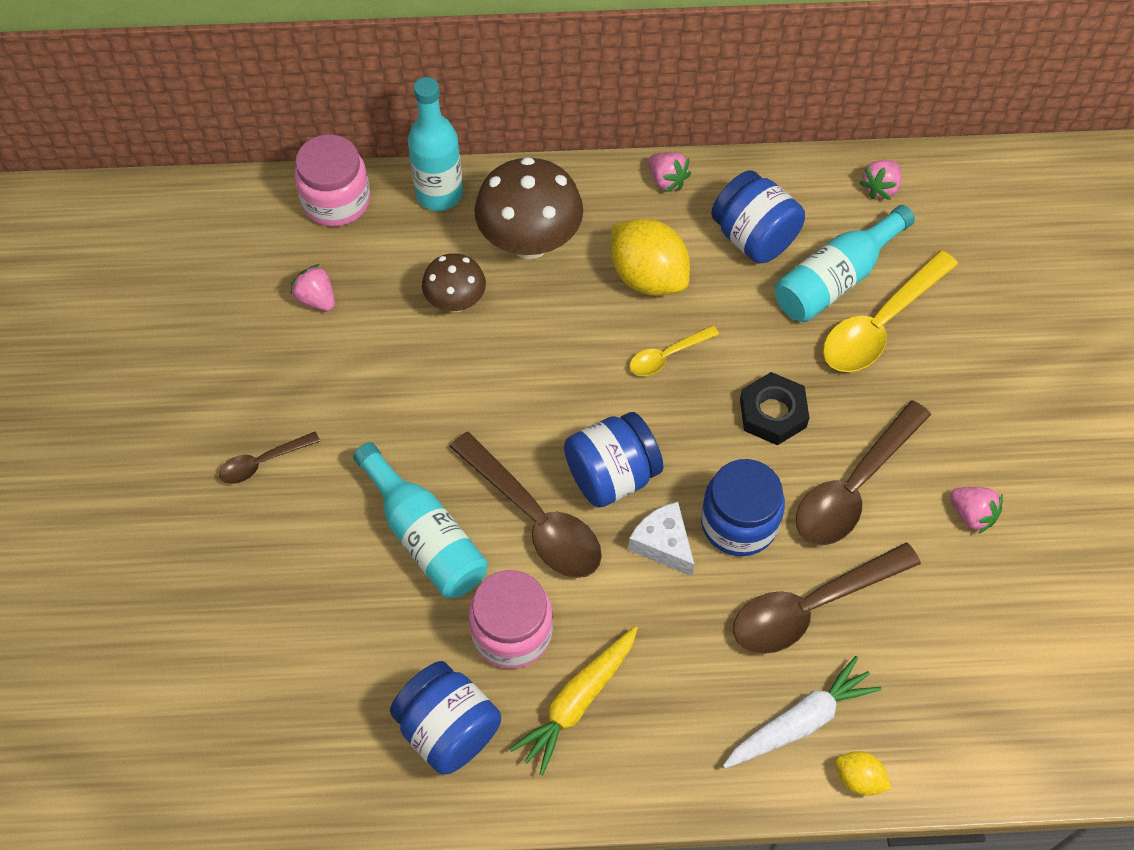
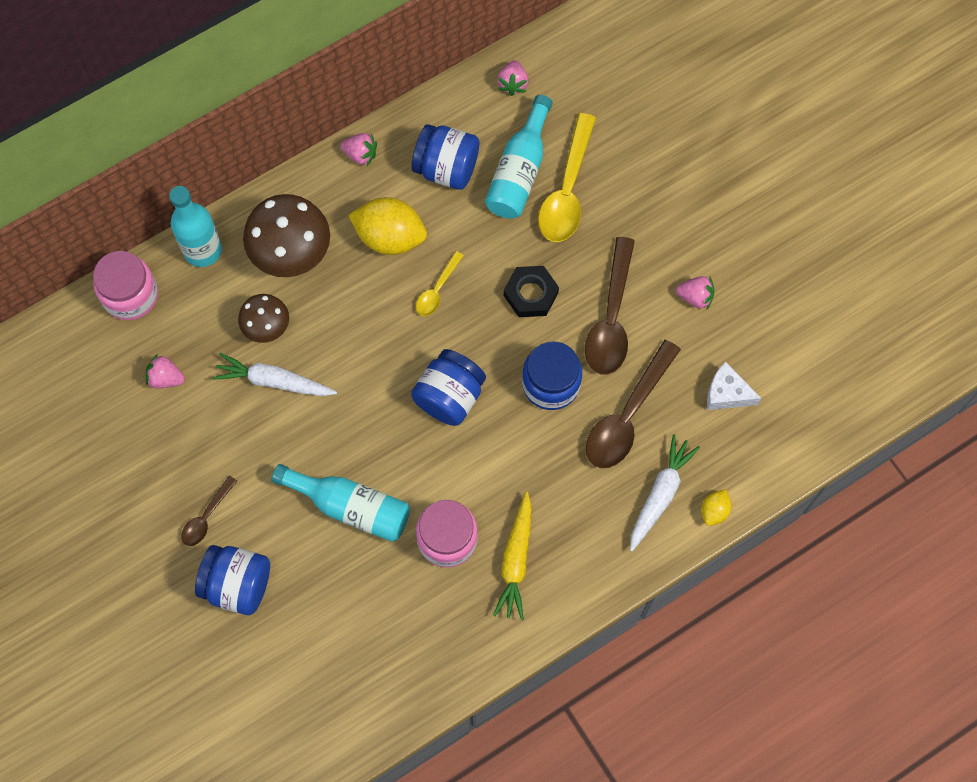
camera: 30 degrees left, 10 degrees up
blue jar [390,661,501,774] -> blue jar moved to [195,545,270,615]
brown spoon [450,432,602,578] -> none
white cheese [628,502,694,576] -> white cheese moved to [707,362,761,410]
yellow lemon [835,751,891,796] -> yellow lemon turned 60 degrees counterclockwise [701,489,732,526]
none -> white carrot [212,353,337,396]

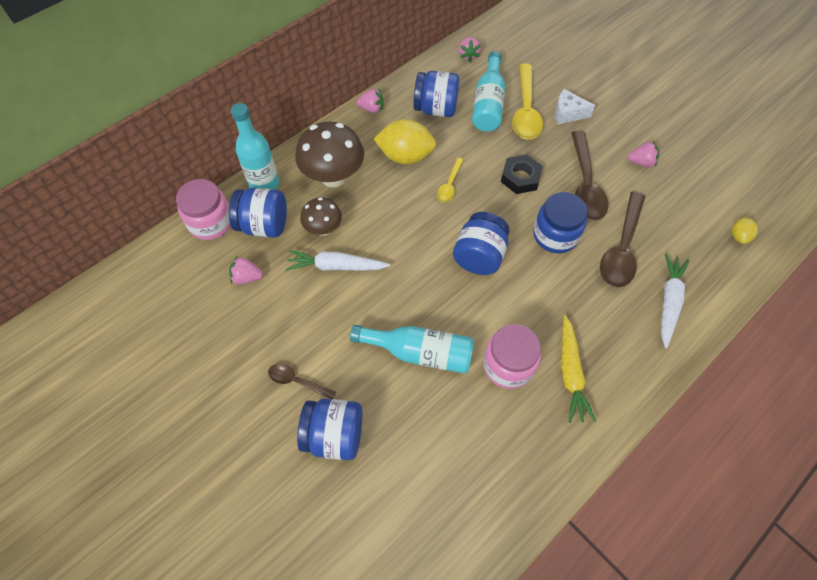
camera: 10 degrees left, 10 degrees down
brown spoon [181,476,237,546] -> brown spoon turned 90 degrees clockwise [268,364,336,399]
yellow lemon [701,489,732,526] -> yellow lemon moved to [732,217,758,244]
white cheese [707,362,761,410] -> white cheese moved to [555,89,595,124]
none -> blue jar [229,188,287,238]

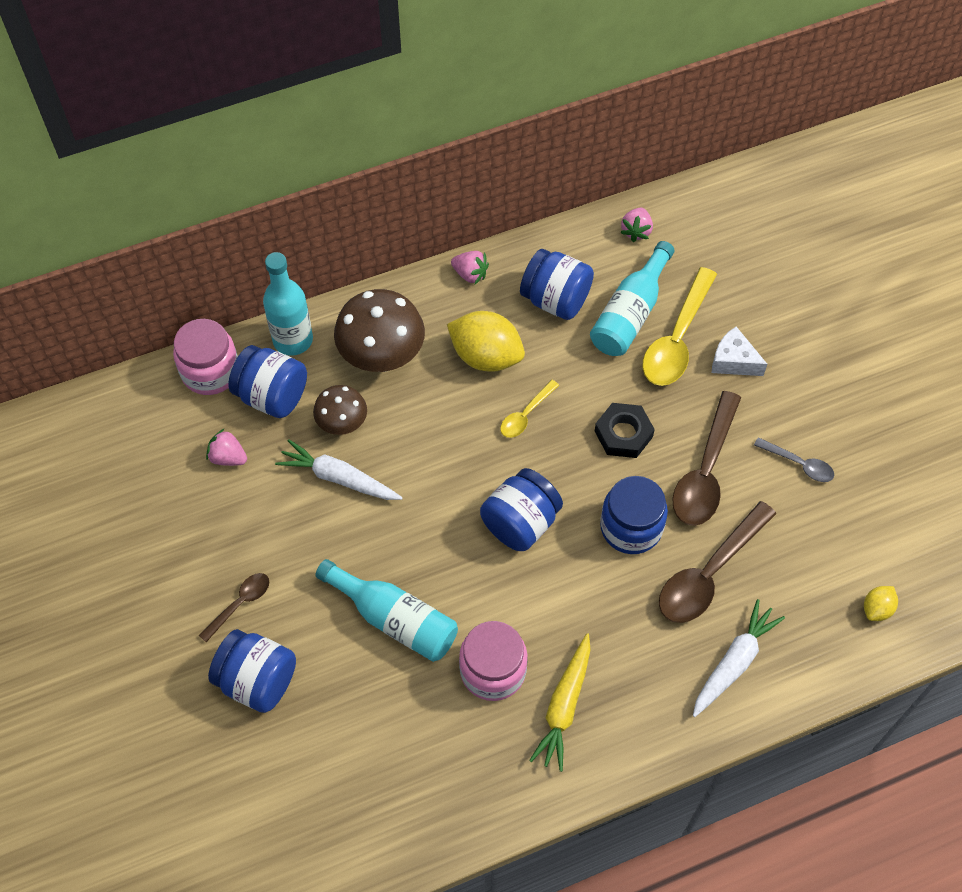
camera: 20 degrees right, 0 degrees up
brown spoon [268,364,336,399] -> brown spoon turned 90 degrees clockwise [199,573,269,642]
pink strawberry [628,142,659,167] -> grey spoon [754,437,834,482]

